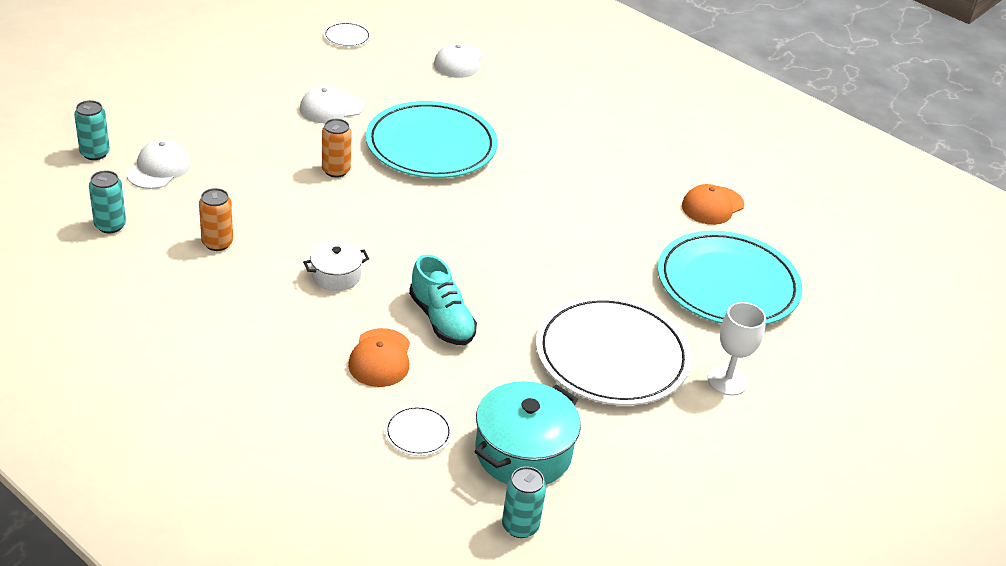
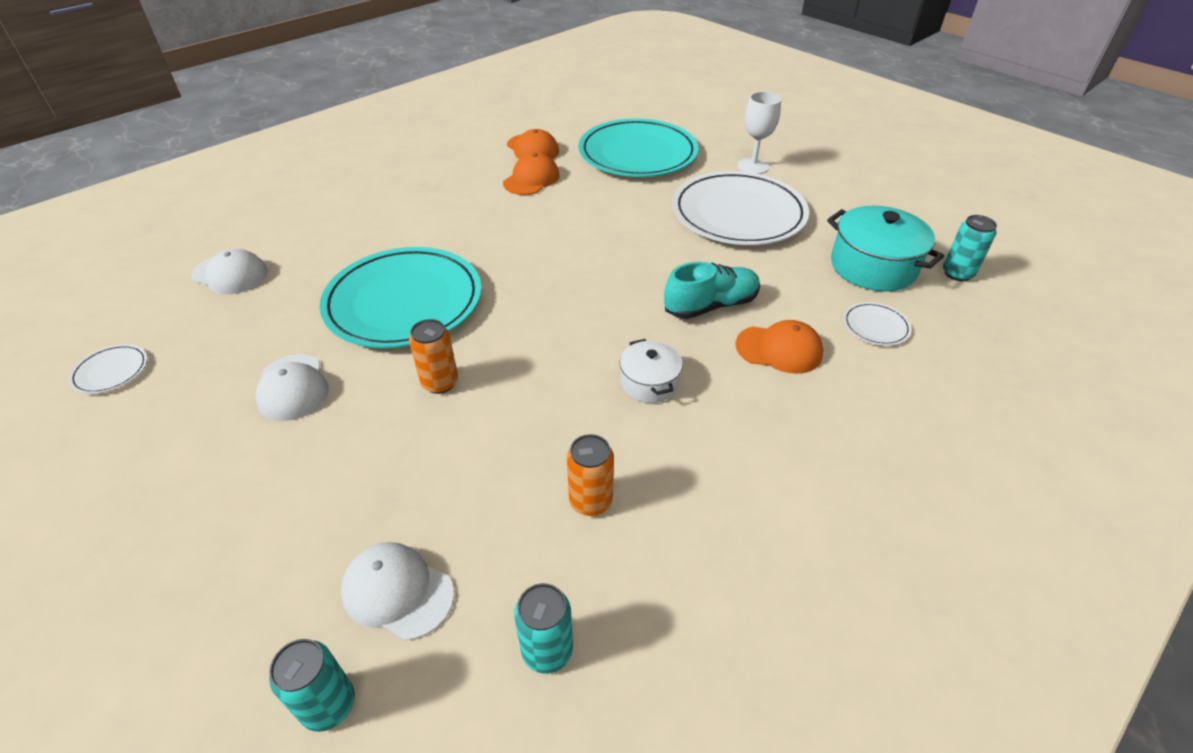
camera: 80 degrees left, 5 degrees up
none -> orange cap [503,152,560,195]

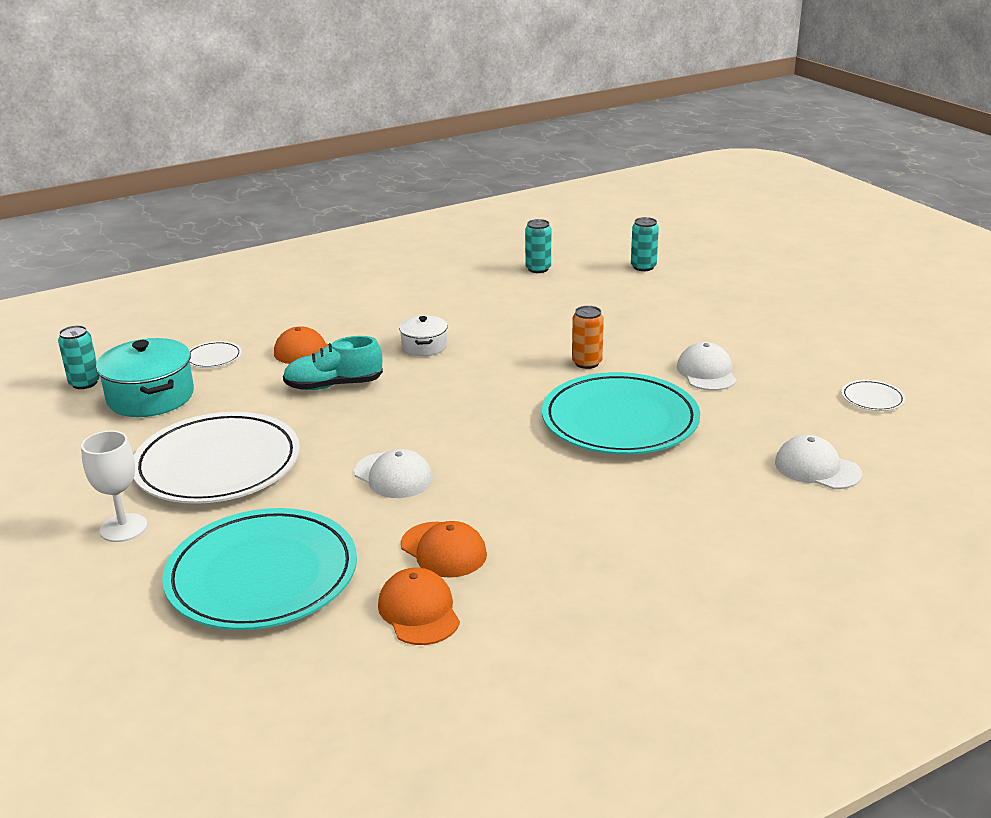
camera: 165 degrees left, 15 degrees down
white cap [341,542,454,641] -> white cap moved to [354,449,433,498]
orange cap [503,152,560,195] -> orange cap turned 90 degrees counterclockwise [401,521,487,578]
orange can [567,434,614,516] -> none

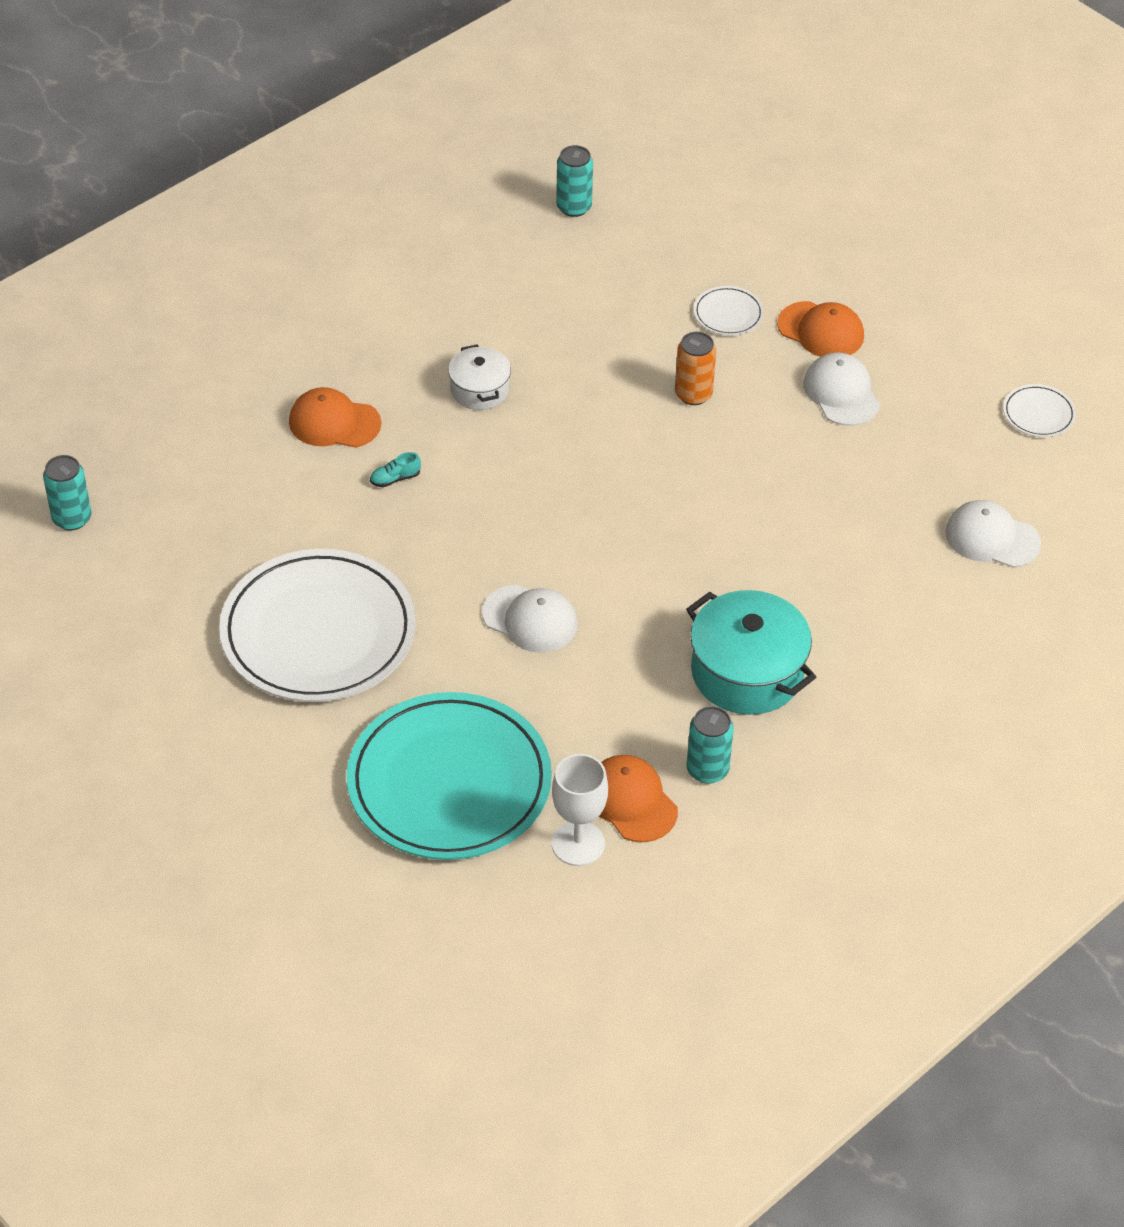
camera: 15 degrees left, 20 degrees up
white goblet [81,431,147,542] -> white goblet moved to [552,754,608,866]
turquoise pot [96,338,194,417] -> turquoise pot moved to [686,590,816,715]
white plate [189,341,242,368] -> white plate moved to [694,286,764,336]
turquoise shoe [283,336,383,390] -> turquoise shoe [370,452,421,487], size x0.43
orange cap [401,521,487,578] -> orange cap moved to [777,301,864,357]
turquoise plate [542,372,700,454] -> none
turquoise can [631,217,659,271] -> turquoise can moved to [687,706,734,784]

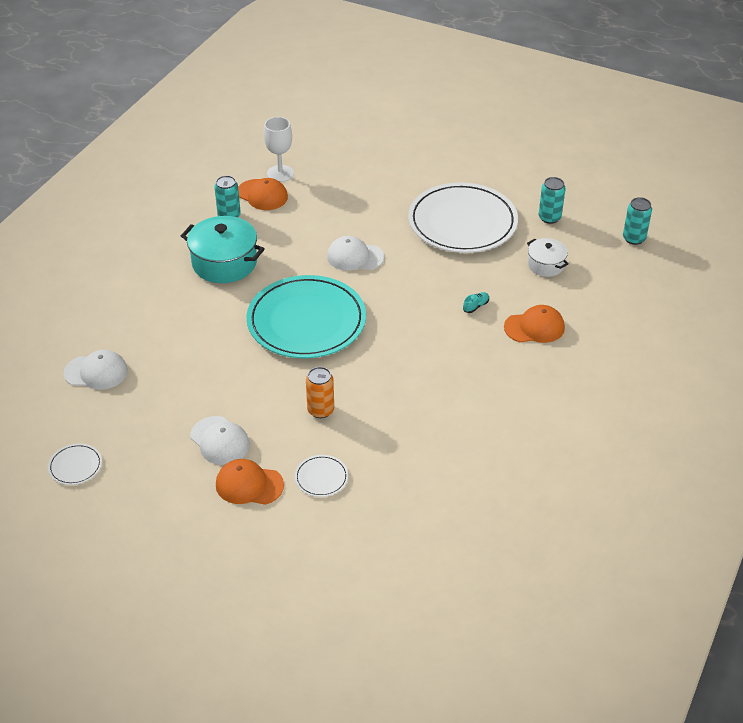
camera: 160 degrees right, 5 degrees down
turquoise plate [347,692,552,860] -> turquoise plate moved to [246,275,366,358]
white pot [448,344,511,410] -> white pot moved to [527,238,569,277]
turquoise can [556,145,593,217] -> turquoise can moved to [539,177,566,224]

